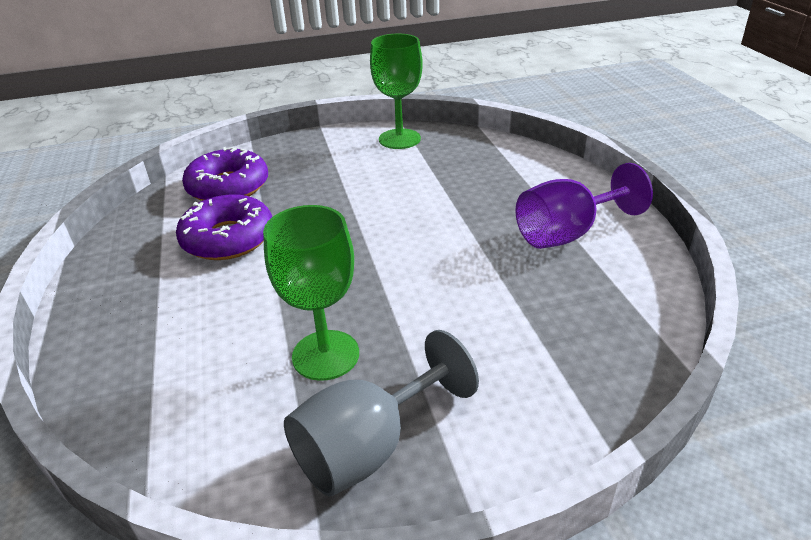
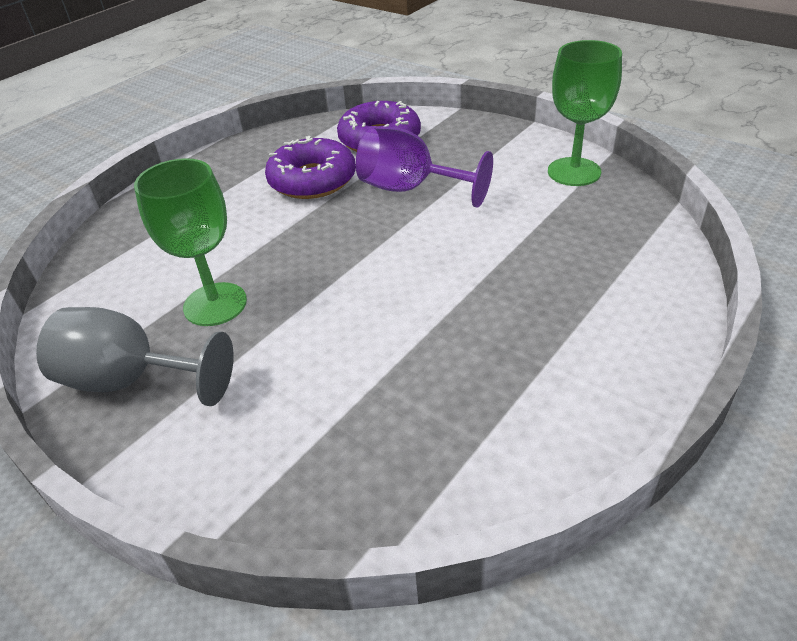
camera: 55 degrees right, 5 degrees up
purple goblet [516,163,653,249] -> purple goblet moved to [356,126,493,208]

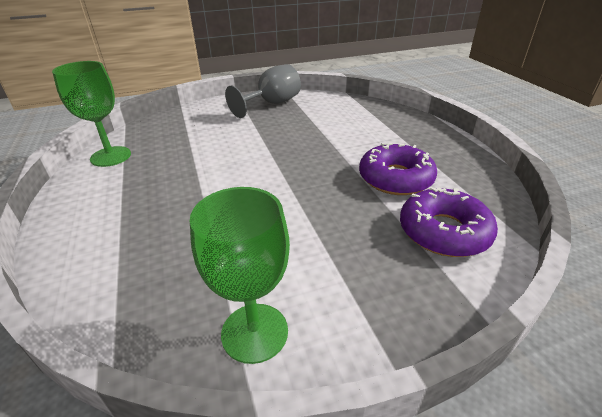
camera: 120 degrees right, 5 degrees down
green goblet [134,158,247,326] -> green goblet moved to [52,61,131,167]
purple goblet [356,126,493,208] -> none

